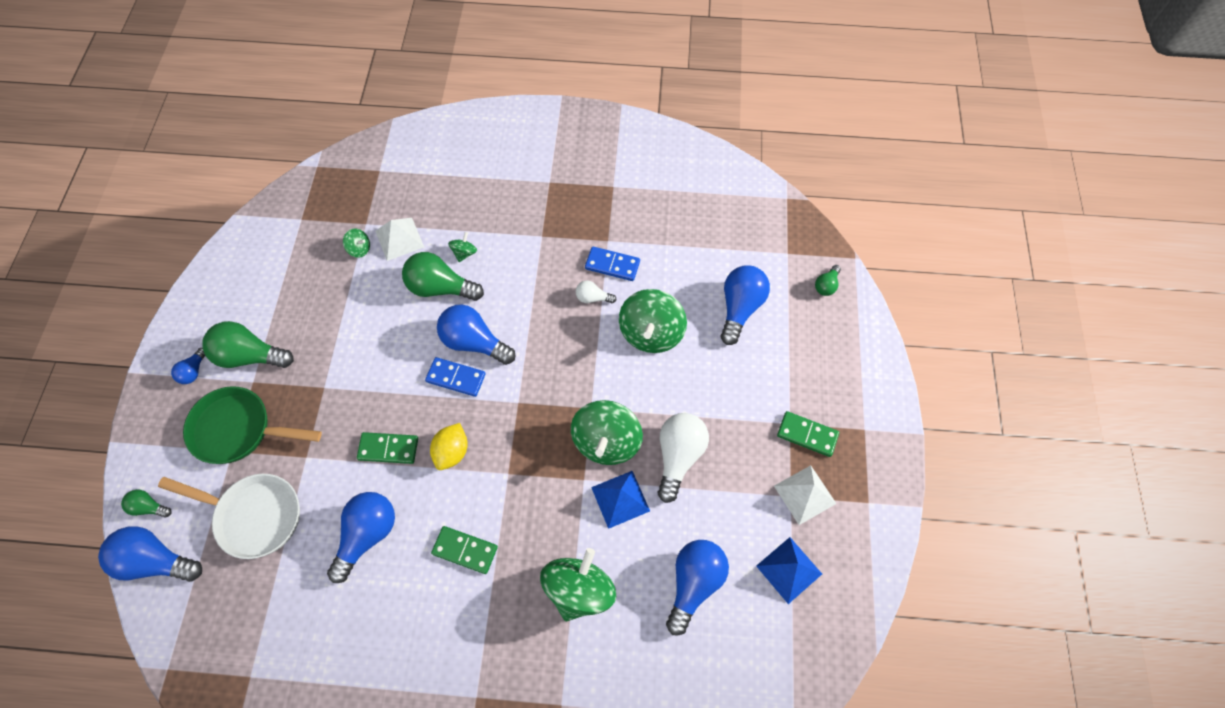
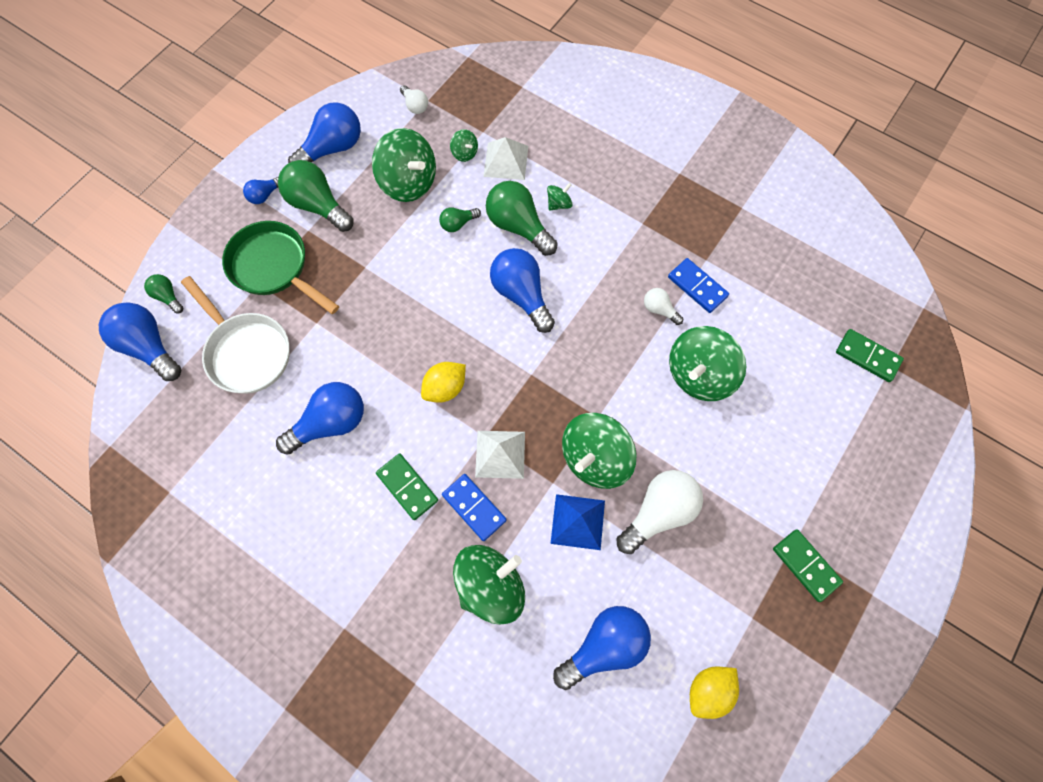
camera: 30 degrees right, 5 degrees up
green domino [357,432,418,464] -> green domino moved to [836,329,904,382]
blue domino [425,357,486,397] -> blue domino moved to [442,474,507,541]
blue light bulb [721,265,770,345] -> blue light bulb moved to [288,102,361,163]
blue pyramid [756,537,822,604] -> yellow lemon [690,666,739,719]
white pyramid [774,465,836,525] -> white pyramid moved to [475,431,525,479]
green light bulb [815,265,841,296] -> green light bulb moved to [439,207,481,232]
none -> green spinning top [372,128,436,202]
none -> white light bulb [400,85,428,114]

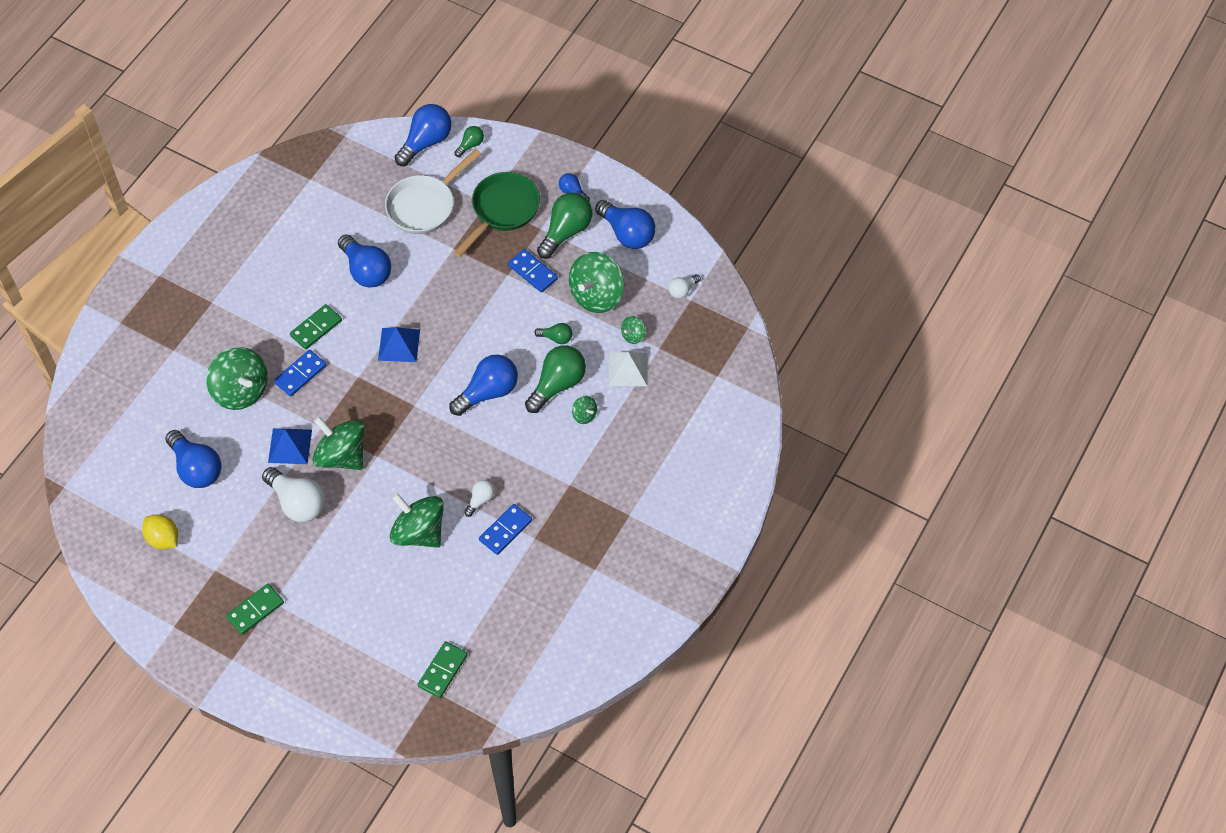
camera: 85 degrees right, 10 degrees down
yellow lemon [421,362,466,403] -> blue pyramid [378,327,420,362]
green light bulb [439,207,481,232] -> green light bulb turned 135 degrees clockwise [534,323,572,344]
white pyramid [475,431,525,479] -> none
none -> blue domino [508,249,558,292]

